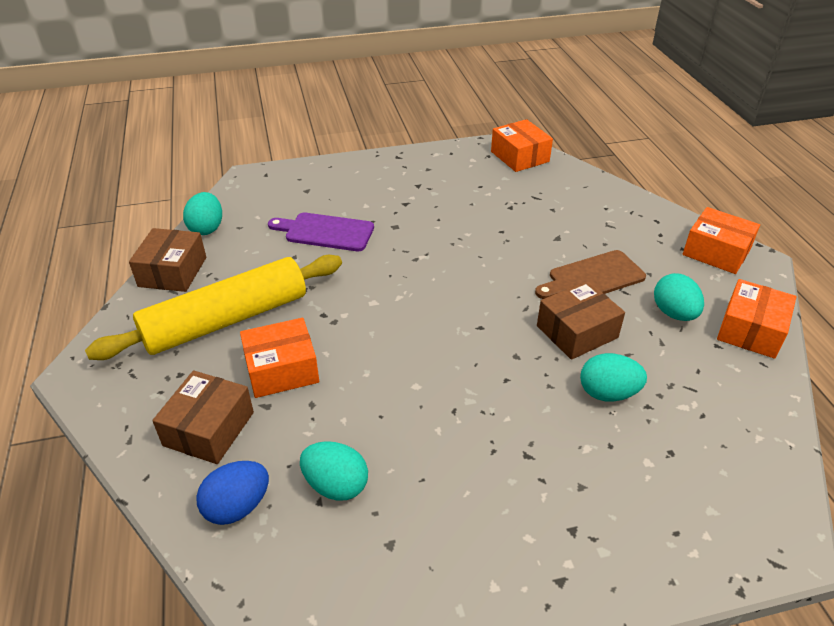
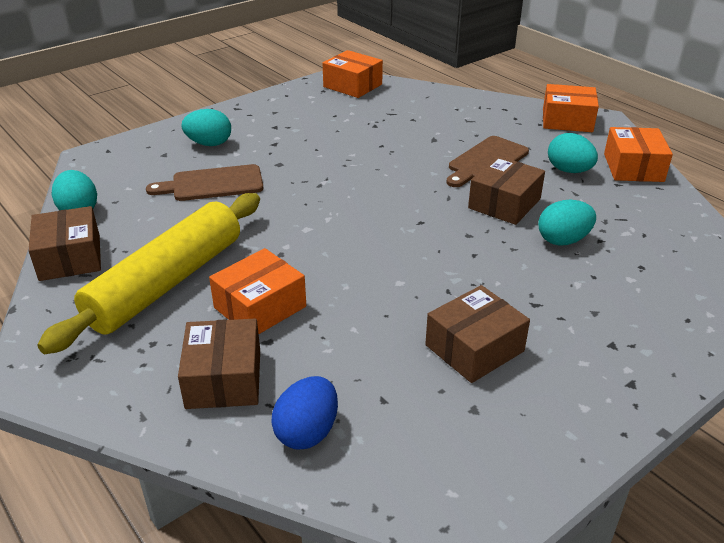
camera: 25 degrees left, 5 degrees down
purple cutting board [268,213,374,251] -> brown cutting board [146,164,263,201]
turquoise egg [300,441,368,501] -> turquoise egg moved to [182,109,231,146]
none -> brown box [425,285,530,383]

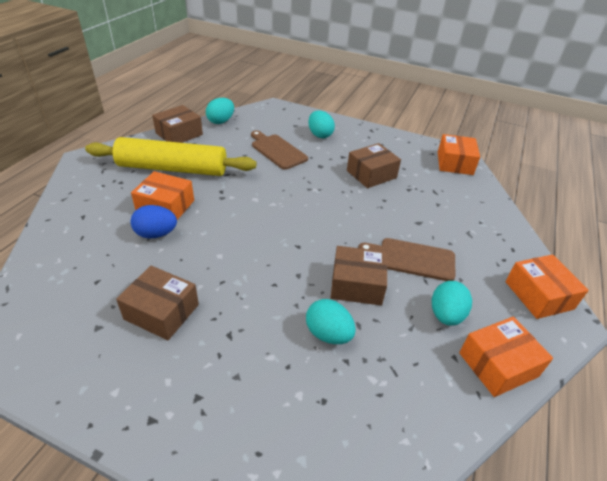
camera: 60 degrees right, 5 degrees up
brown box [178,319,260,409] -> brown box moved to [347,143,401,188]
blue egg [271,376,338,450] -> blue egg moved to [131,205,177,238]

